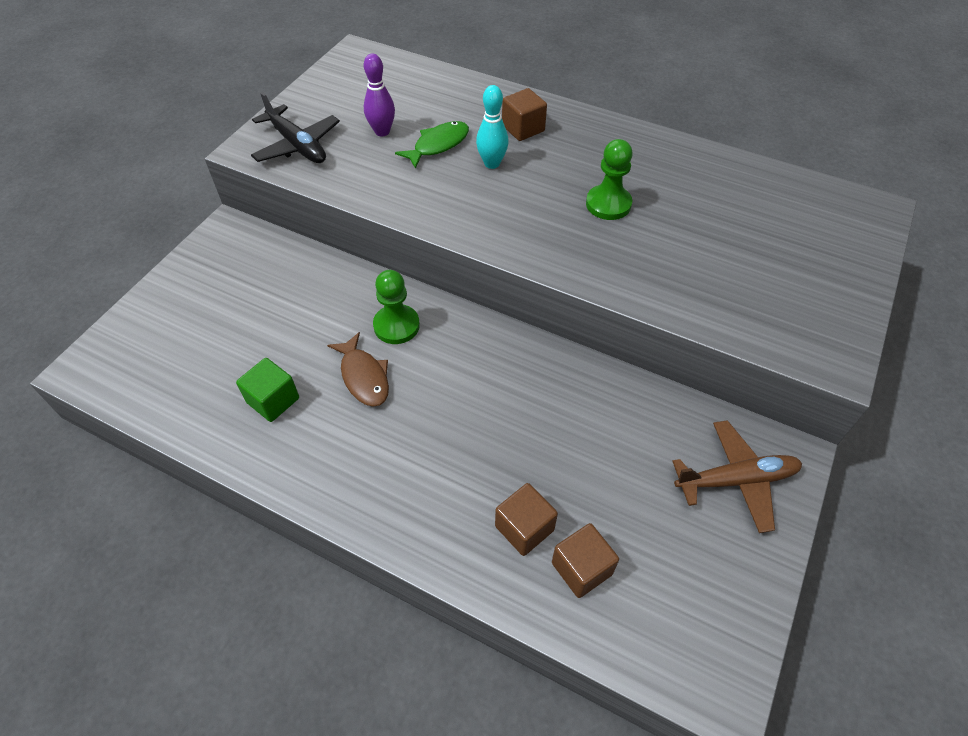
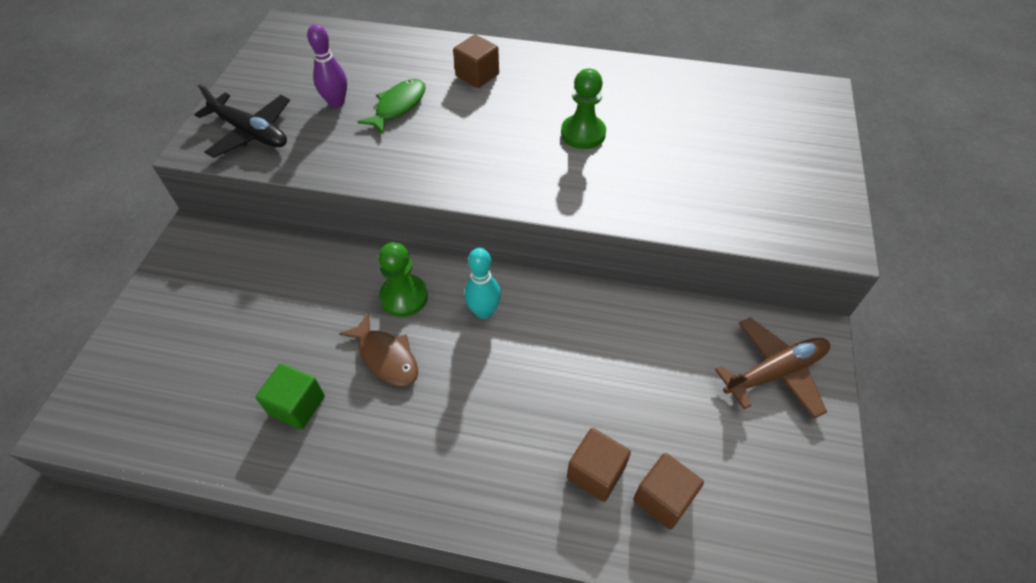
camera: 15 degrees left, 0 degrees up
turquoise bowling pin [476,85,509,169] -> turquoise bowling pin moved to [464,248,501,319]

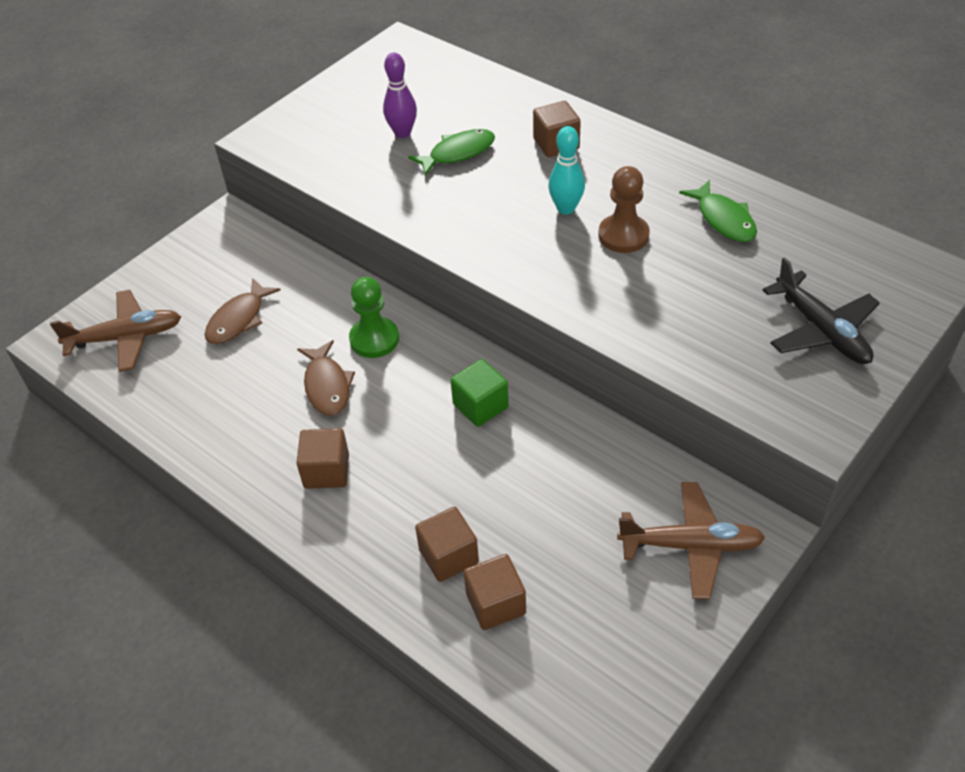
camera: 30 degrees right, 5 degrees down
black plane [194,84,290,158] -> black plane moved to [763,257,880,364]
green cube [256,363,325,430] -> green cube moved to [450,359,509,427]
turquoise bowling pin [464,248,501,319] -> turquoise bowling pin moved to [548,126,585,215]
green pawn [561,68,606,149] -> brown pawn [598,166,650,253]
none -> brown plane [50,290,181,372]
none -> brown fish [205,278,281,344]
none -> brown cube [296,428,349,489]
none -> green fish [679,180,757,242]

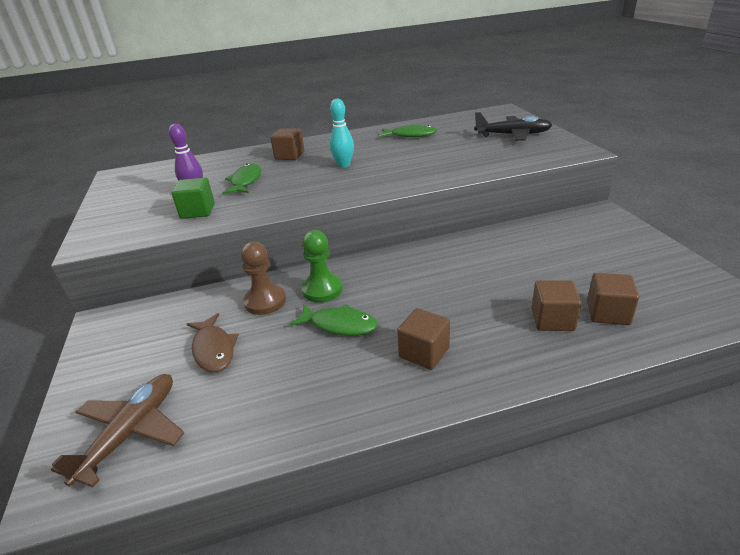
camera: 55 degrees left, 15 degrees down
brown fish [297,340,355,416] -> green fish [290,304,378,335]
green cube [450,359,509,427] -> green cube moved to [172,177,215,219]
brown pawn [598,166,650,253] -> brown pawn moved to [241,242,286,315]
brown plane [617,482,765,599] -> none

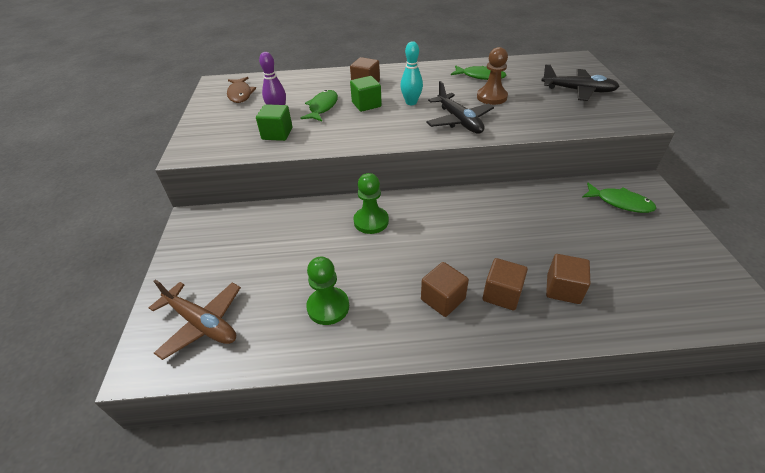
camera: 10 degrees right, 10 degrees up
brown plane [51,374,184,488] -> brown plane turned 90 degrees clockwise [149,280,241,360]
brown fish [187,313,239,373] -> brown fish moved to [227,77,256,103]
brown pawn [241,242,286,315] -> brown pawn moved to [477,47,508,105]
green fish [290,304,378,335] -> green fish moved to [582,183,657,213]
brown cube [587,273,639,325] -> brown cube moved to [483,258,528,310]
none -> green pawn [306,257,349,325]
none -> green cube [350,76,382,112]
none -> black plane [426,81,494,134]

